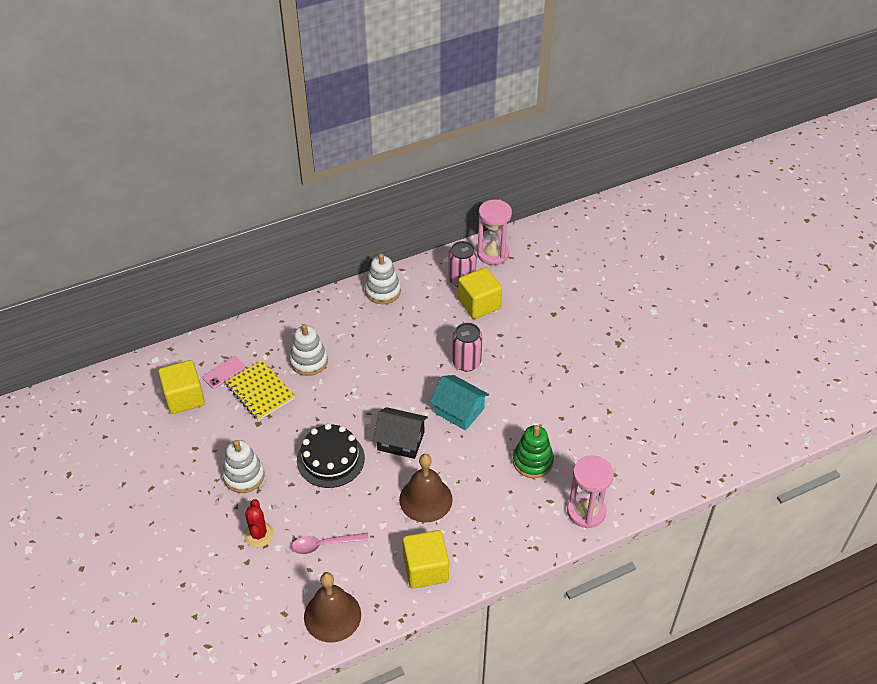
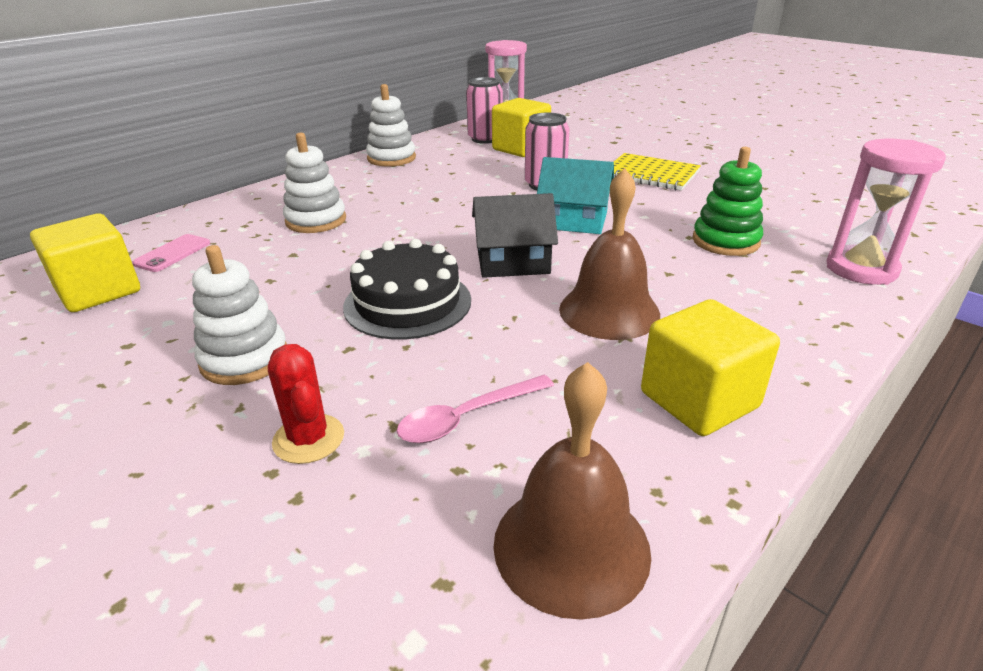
camera: 20 degrees left, 15 degrees down
yellow notebook [225,360,295,421] -> yellow notebook moved to [614,153,701,191]

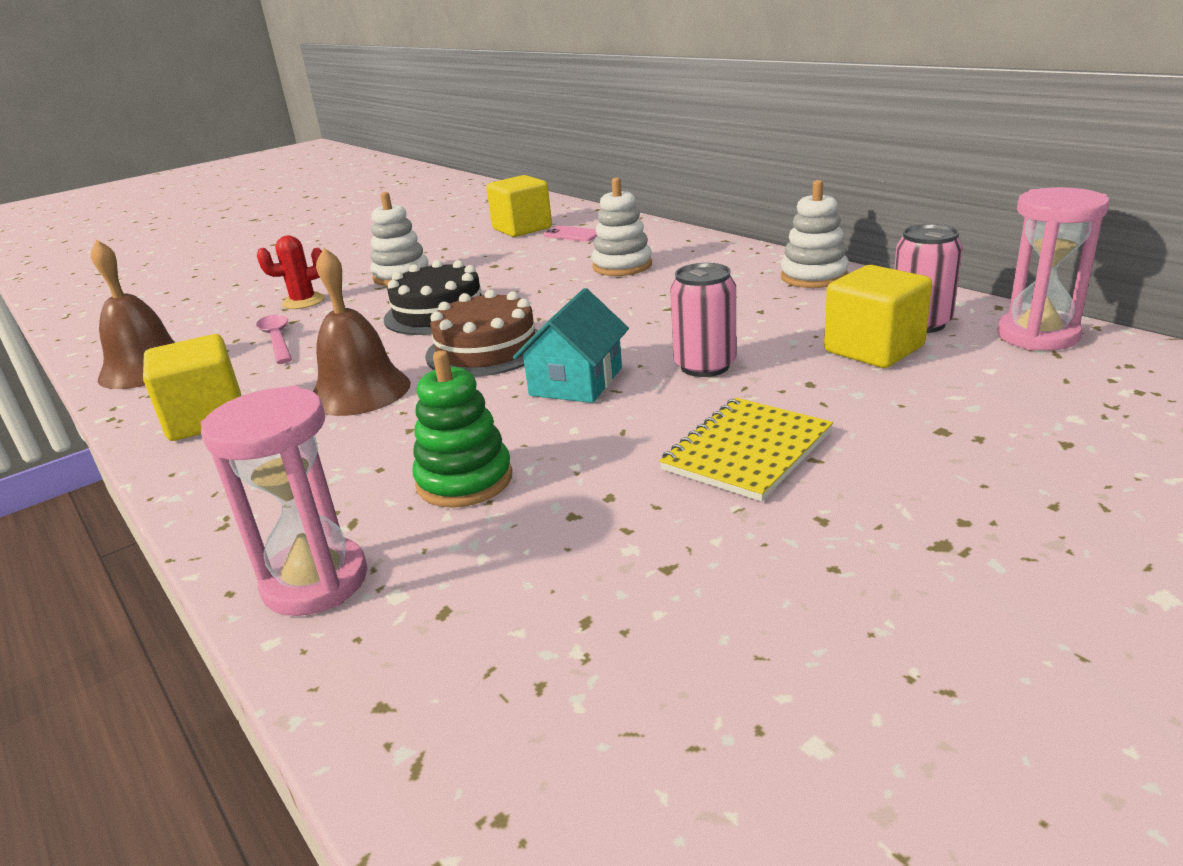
camera: 100 degrees right, 5 degrees down
black house [472,193,558,278] -> brown cake [425,289,540,377]

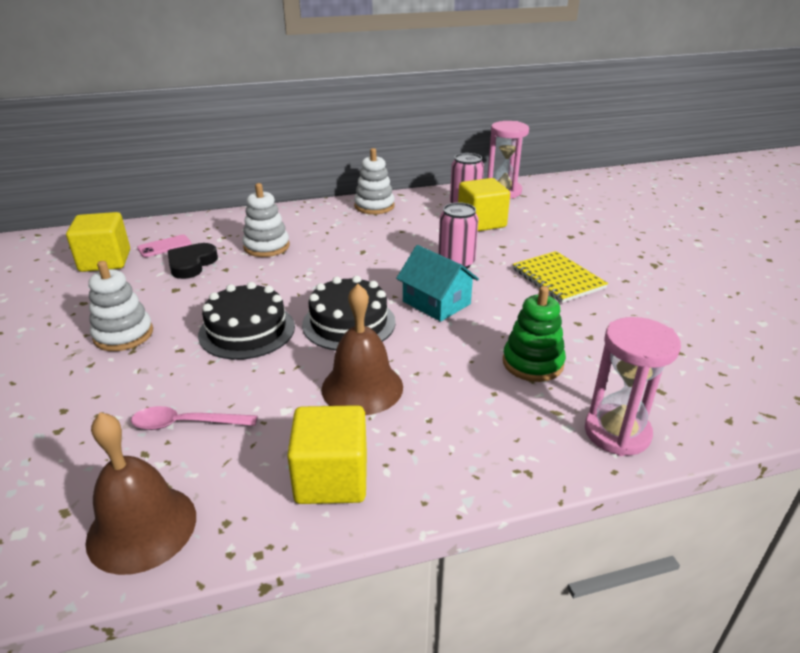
camera: 70 degrees left, 5 degrees up
red cactus [257,235,325,309] -> none
brown cake [425,289,540,377] -> black cake [302,276,396,350]
none -> black heart [168,243,218,279]

